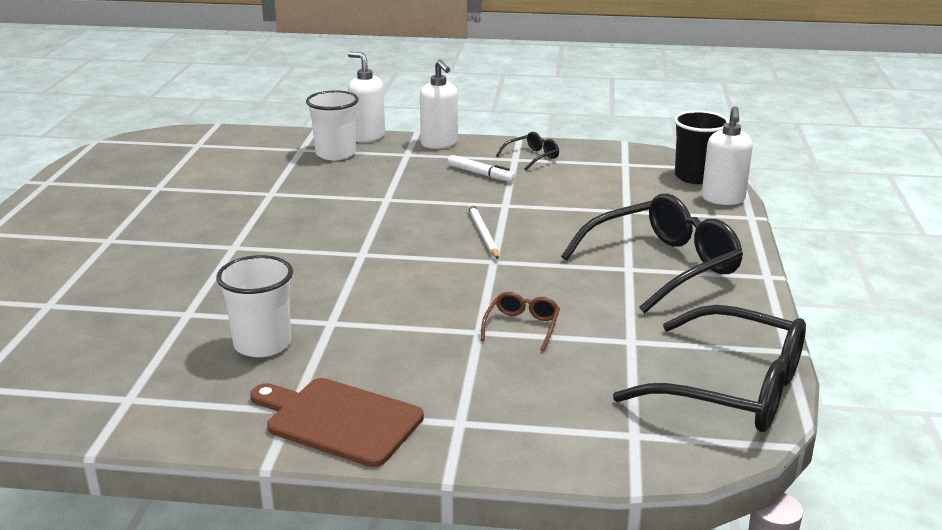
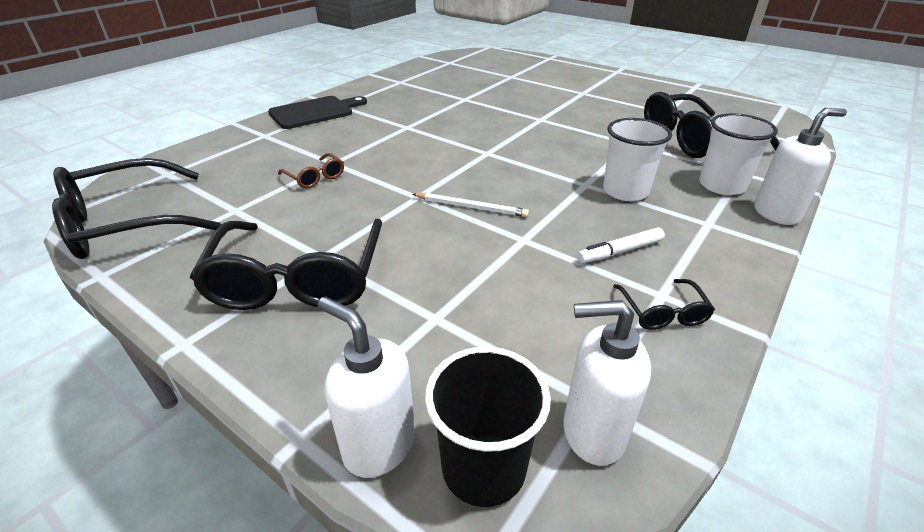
camera: 120 degrees right, 10 degrees up
white cup [216,255,293,357] -> white cup moved to [603,118,672,201]
brown cutting board [250,378,424,467] -> black cutting board [268,96,367,129]
white soap dispenser [420,59,458,149] -> white soap dispenser moved to [563,300,651,466]
none -> black glasses [644,92,780,158]

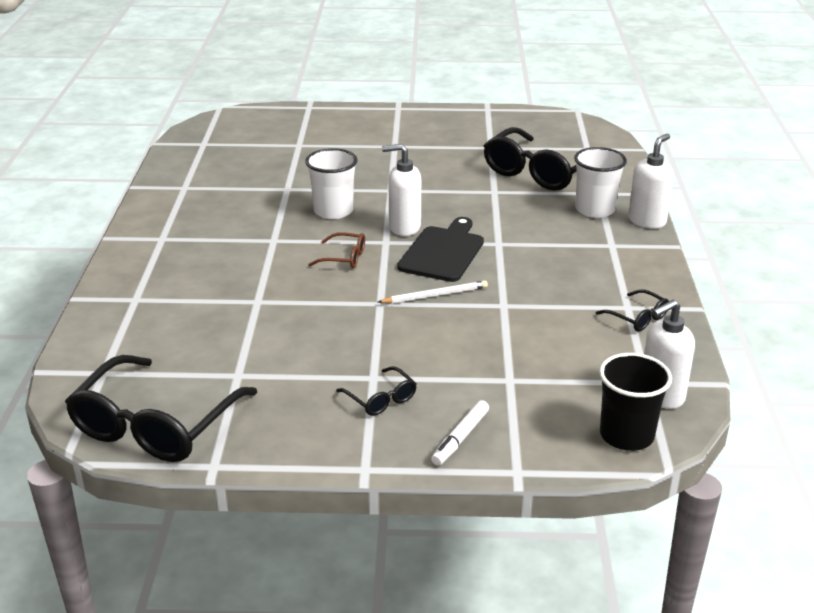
camera: 35 degrees left, 5 degrees down
black glasses [190,219,382,310] -> black glasses [336,366,417,416], size x0.45
black cutting board [268,96,367,129] -> black cutting board moved to [397,217,484,282]
brown glasses [278,153,344,188] -> brown glasses moved to [308,232,365,268]
white soap dispenser [318,297,415,478] -> white soap dispenser moved to [382,144,421,236]
white marker [577,227,665,263] -> white marker moved to [431,400,489,466]
white cup [603,118,672,201] -> white cup moved to [305,148,358,219]

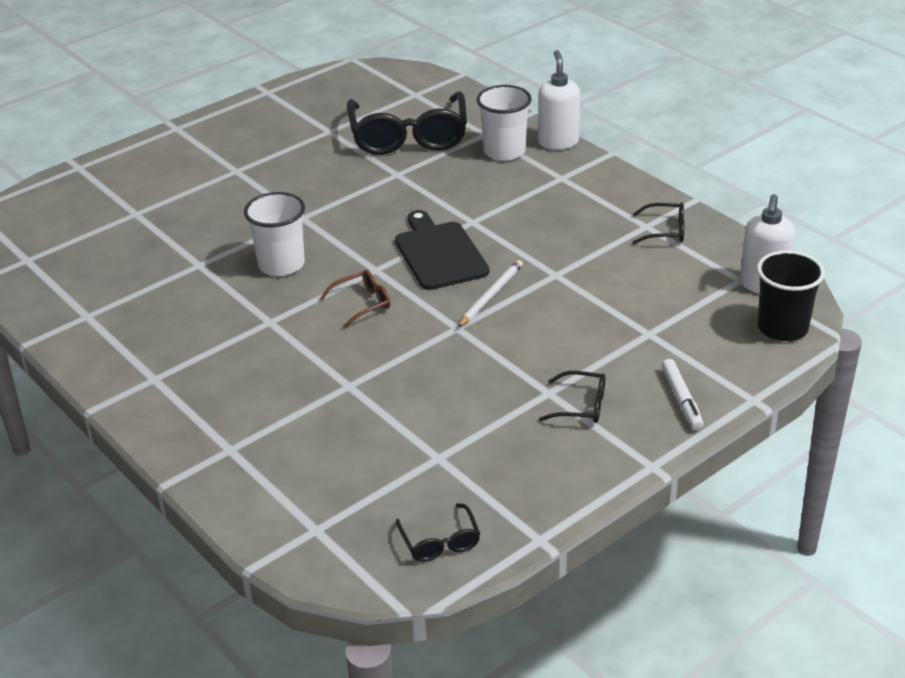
camera: 40 degrees left, 5 degrees up
black glasses [65,355,257,462] -> black glasses [396,503,480,562], size x0.45
white soap dispenser [382,144,421,236] -> none

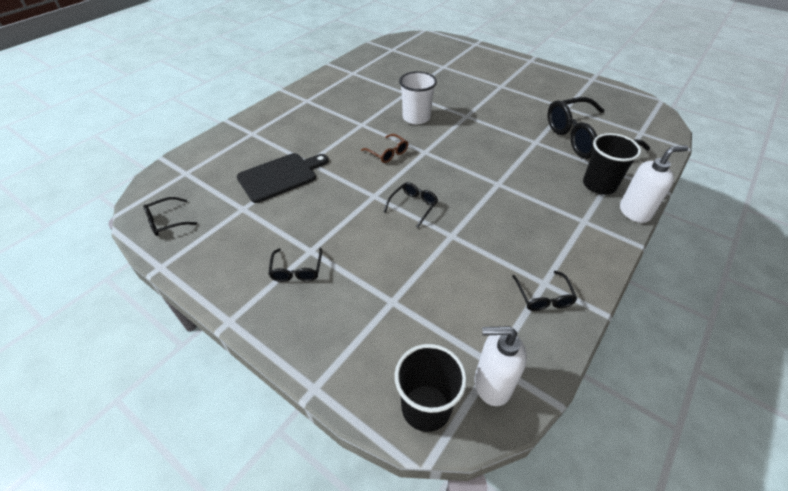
camera: 75 degrees right, 10 degrees up
black cutting board [395,210,489,290] -> black cutting board moved to [237,153,329,203]
white pencil [458,260,523,327] -> black glasses [384,182,438,228]
white cup [476,85,532,161] -> black cup [583,133,641,195]
white marker [662,359,704,430] -> none

